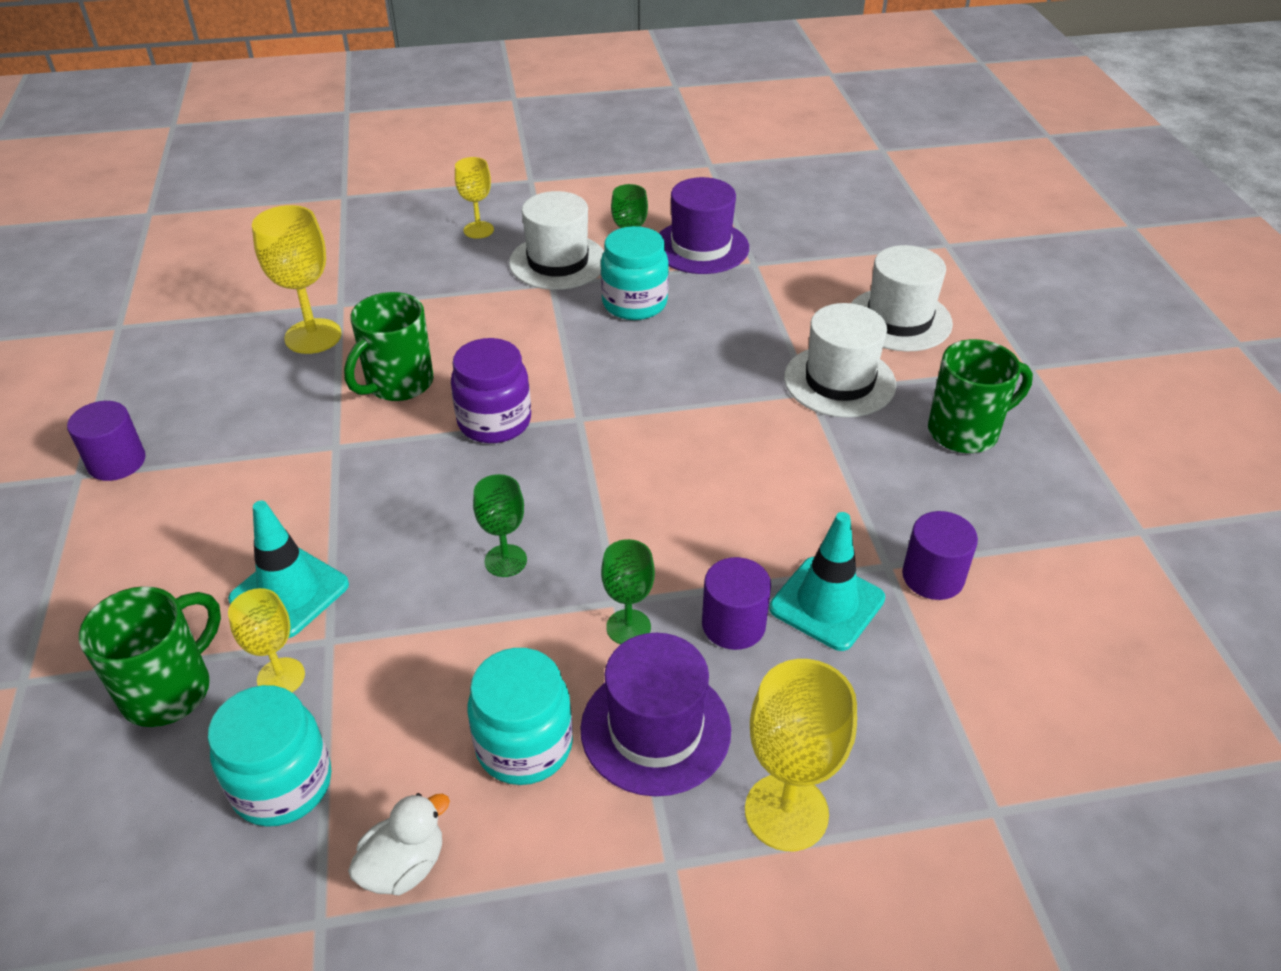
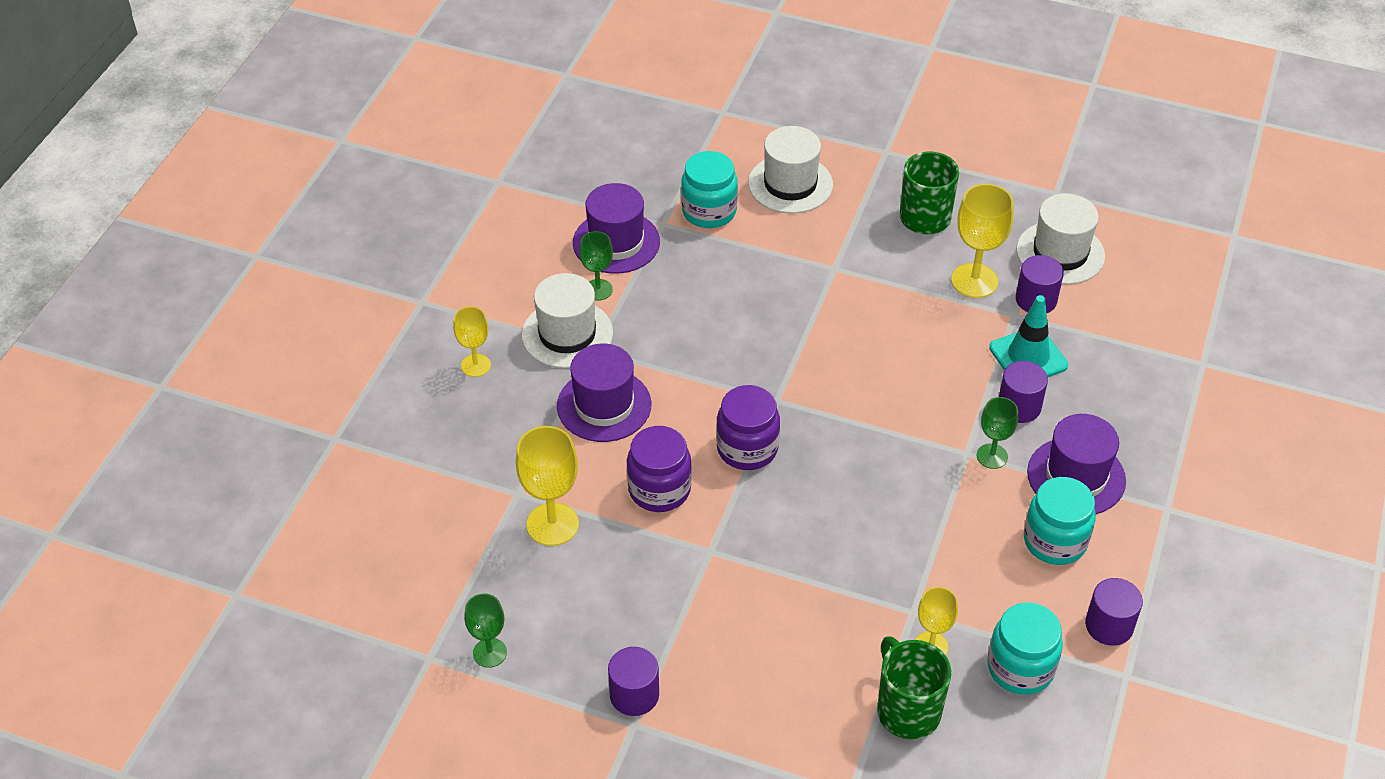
camera: 60 degrees left, 5 degrees up
turquoise traffic cone [228,501,349,638] -> none
green mug [344,292,434,401] -> purple jar [627,426,692,512]
white duck [348,793,450,895] -> purple cylinder [1085,578,1143,646]
green goblet [473,474,527,577] -> green goblet moved to [464,594,507,668]
turquoise jar [601,226,669,320] -> turquoise jar moved to [681,151,738,228]
yellow goblet [745,659,857,851] -> yellow goblet moved to [951,184,1014,298]
white hat [784,303,896,418] -> white hat moved to [1016,193,1105,285]
none -> purple hat [557,344,652,442]

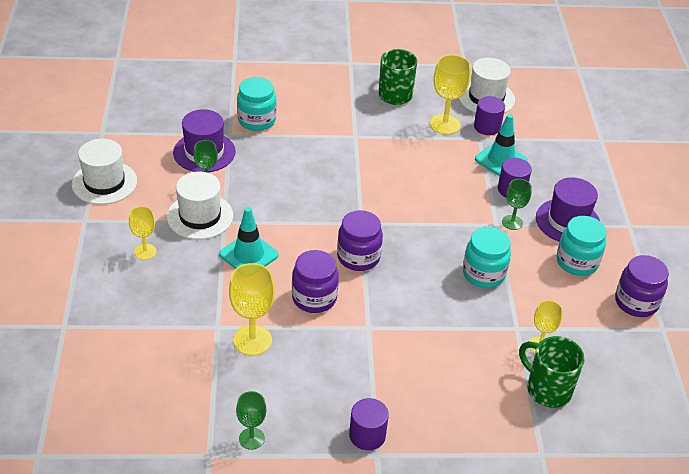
camera: 25 degrees left, 5 degrees down
purple hat [557,344,652,442] -> turquoise traffic cone [219,207,278,269]
white hat [748,126,833,214] -> white hat moved to [72,139,137,205]
turquoise jar [987,602,1063,695] -> turquoise jar moved to [463,227,511,288]
purple cylinder [1085,578,1143,646] -> purple jar [615,255,669,317]

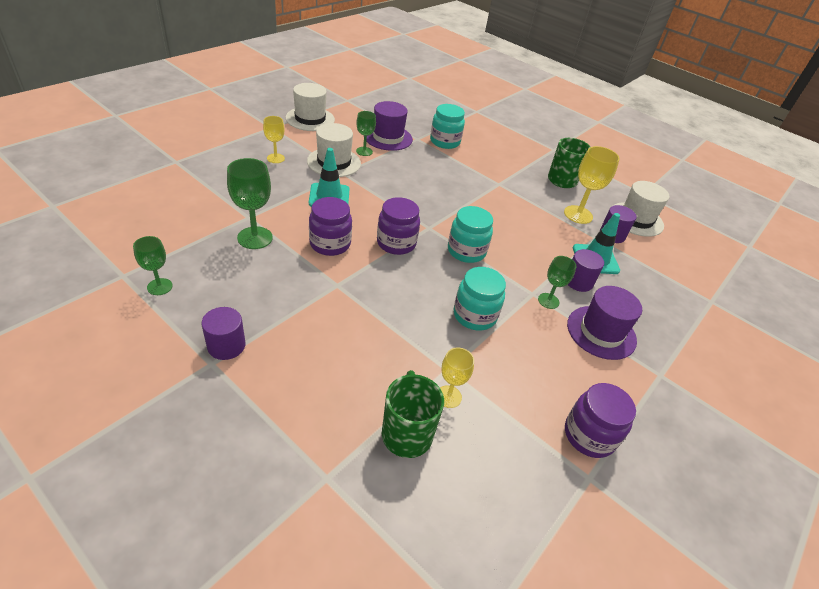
camera: 40 degrees right, 0 degrees up
yellow goblet [229,263,275,356] -> green goblet [227,158,273,249]
turquoise jar [557,216,606,276] -> turquoise jar moved to [448,206,493,263]

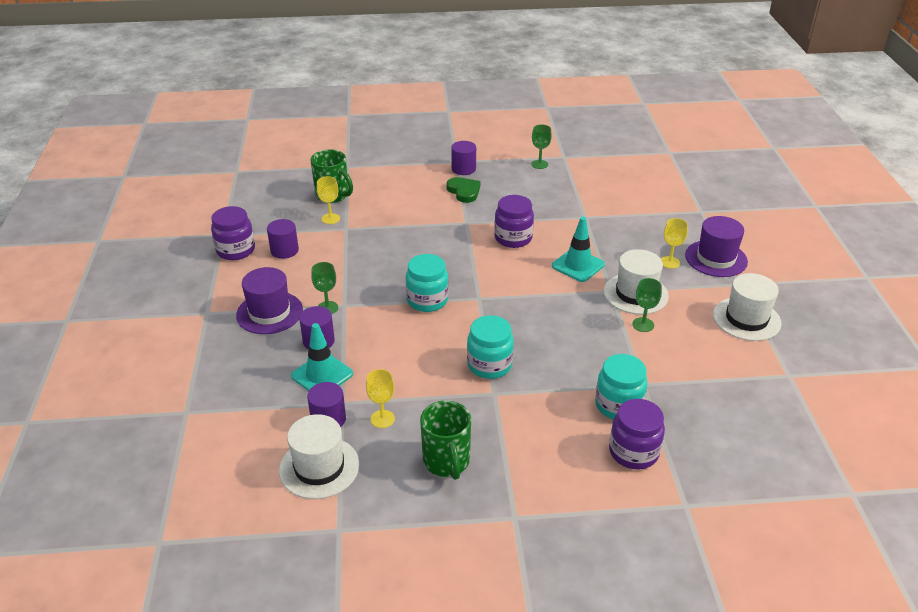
camera: 140 degrees right, 5 degrees down
green goblet [227,158,273,249] -> none
purple hat [367,101,413,151] -> purple hat moved to [685,216,748,277]
purple jar [377,197,420,255] -> purple jar moved to [609,399,665,469]
turquoise jar [453,267,506,331] -> turquoise jar moved to [467,315,514,379]
yellow goblet [564,146,620,224] -> yellow goblet [366,369,395,428], size x0.61
none -> purple cylinder [267,219,299,259]
none -> green heart [447,177,480,203]

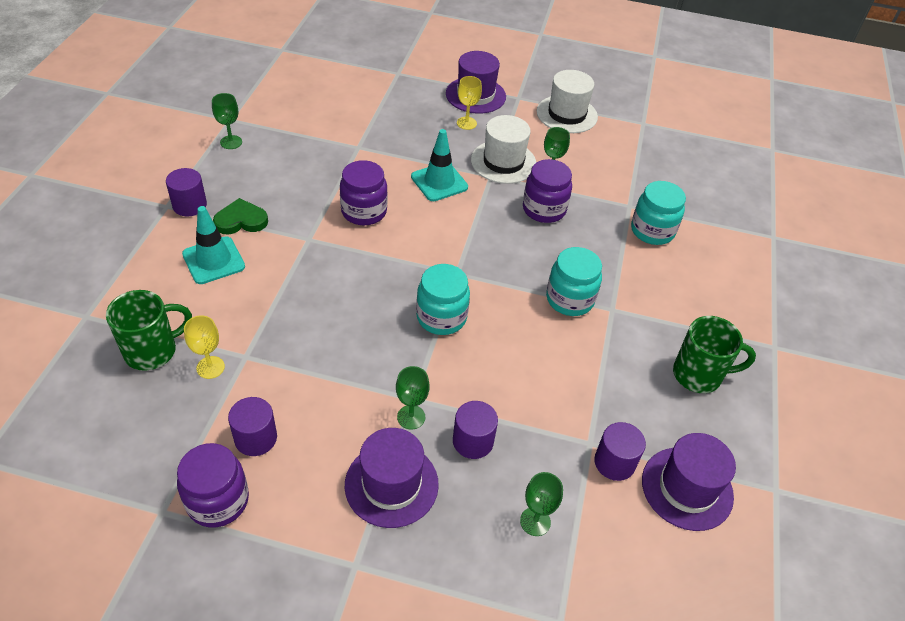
camera: 75 degrees left, 10 degrees up
white hat [279,414,359,499] -> purple hat [642,433,736,531]
turquoise traffic cone [291,323,353,391] -> turquoise traffic cone moved to [182,206,245,284]
yellow goblet [366,369,395,428] -> none
purple jar [609,399,665,469] -> purple jar moved to [523,159,572,223]
none -> green goblet [520,472,563,536]

